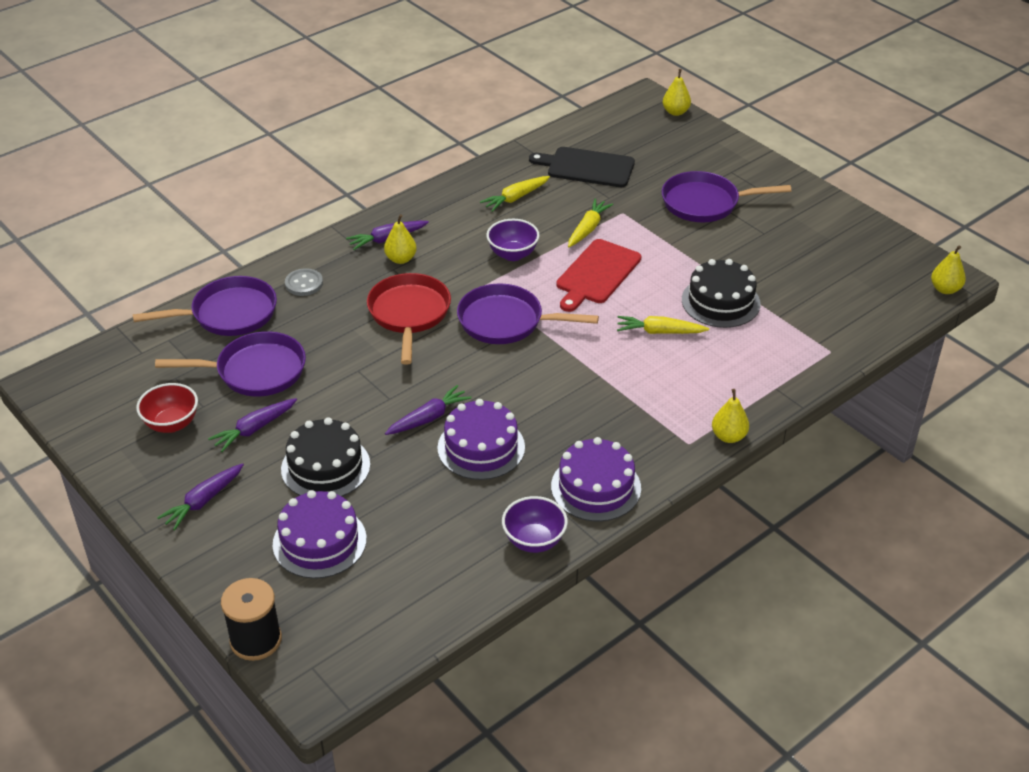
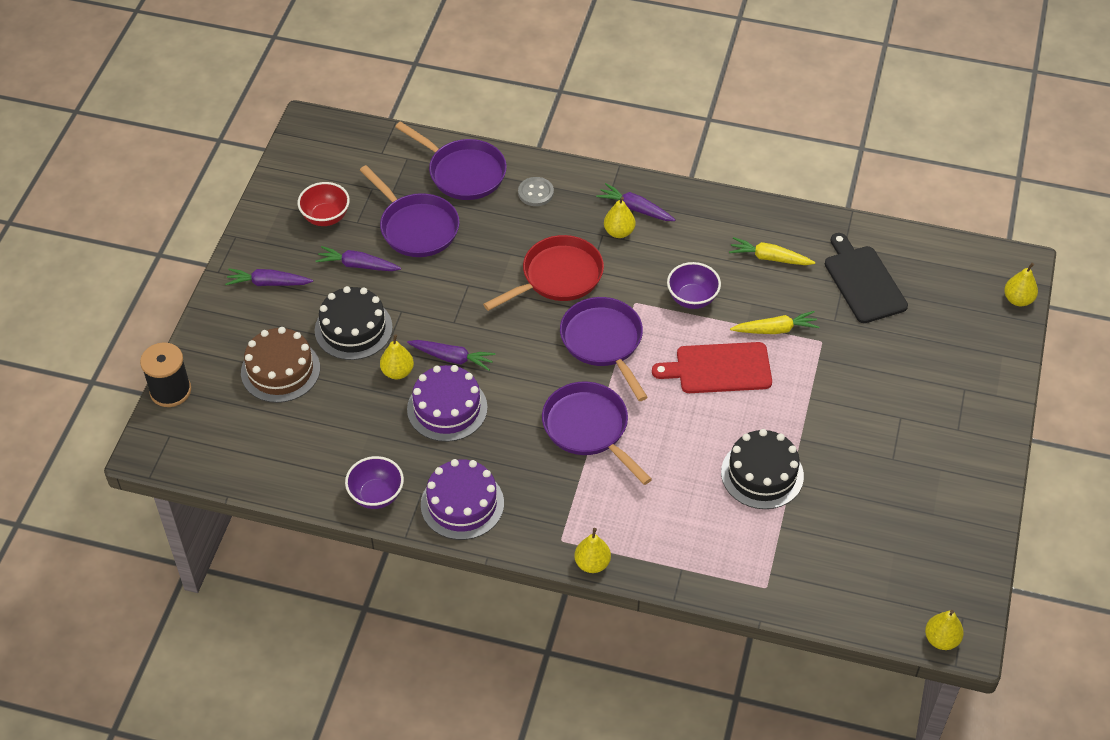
camera: 55 degrees right, 10 degrees up
purple cake [273,490,367,579] -> brown cake [241,327,320,403]
yellow carrot [617,316,709,334] -> none
purple pan [662,171,791,222] -> purple pan moved to [542,382,652,485]
none -> yellow pear [380,334,414,379]

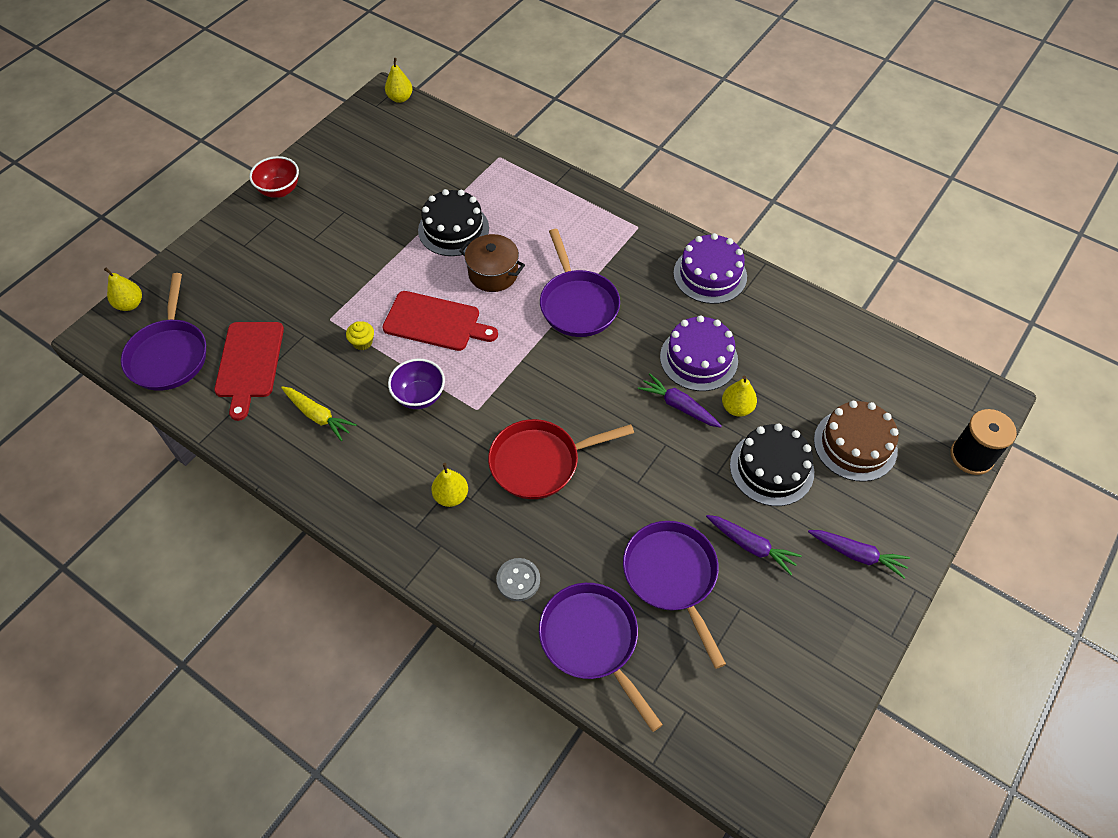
camera: 160 degrees left, 5 degrees up
red bowl [297,182,350,226] -> red bowl moved to [249,156,299,198]
purple bowl [345,456,404,509] -> none
purple pan [560,297,648,401] -> purple pan moved to [121,273,206,391]
yellow pear [575,528,611,573] -> none
purple carrot [596,183,676,221] -> none
yellow carrot [730,311,819,334] -> yellow cupcake [346,321,374,350]
black cutting board [825,233,908,323] -> red cutting board [214,322,284,421]
none -> brown pot [459,234,525,292]

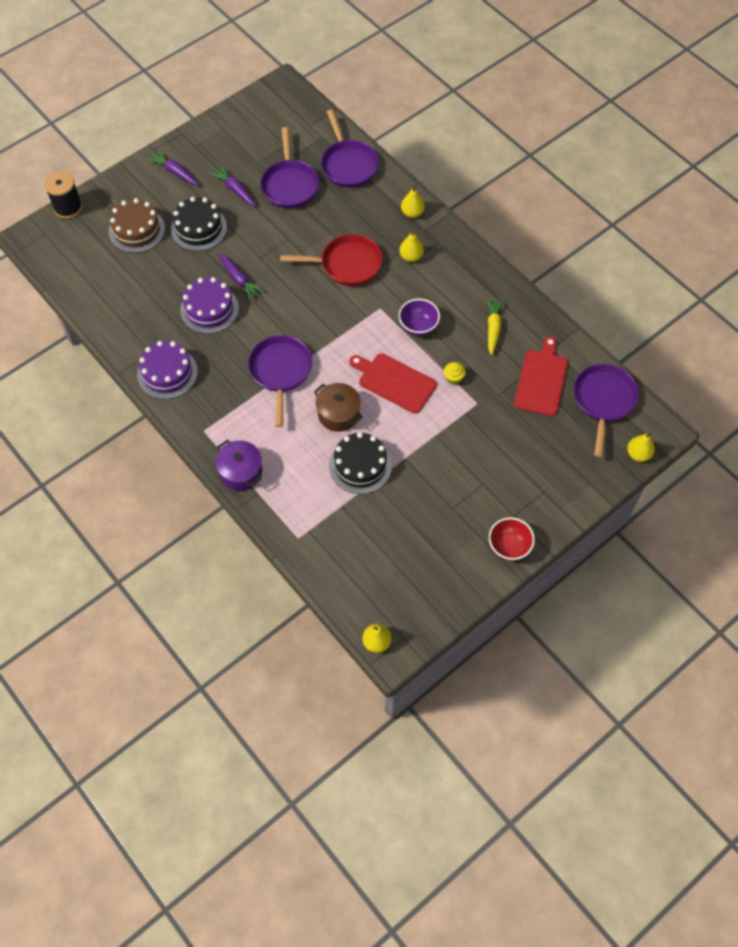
camera: 165 degrees left, 5 degrees up
yellow carrot [281,386,357,441] -> yellow carrot turned 45 degrees clockwise [487,298,503,355]
grey button [496,558,540,601] -> none
yellow pear [722,376,757,417] -> yellow pear moved to [401,185,425,218]
none -> purple pot [215,440,262,490]

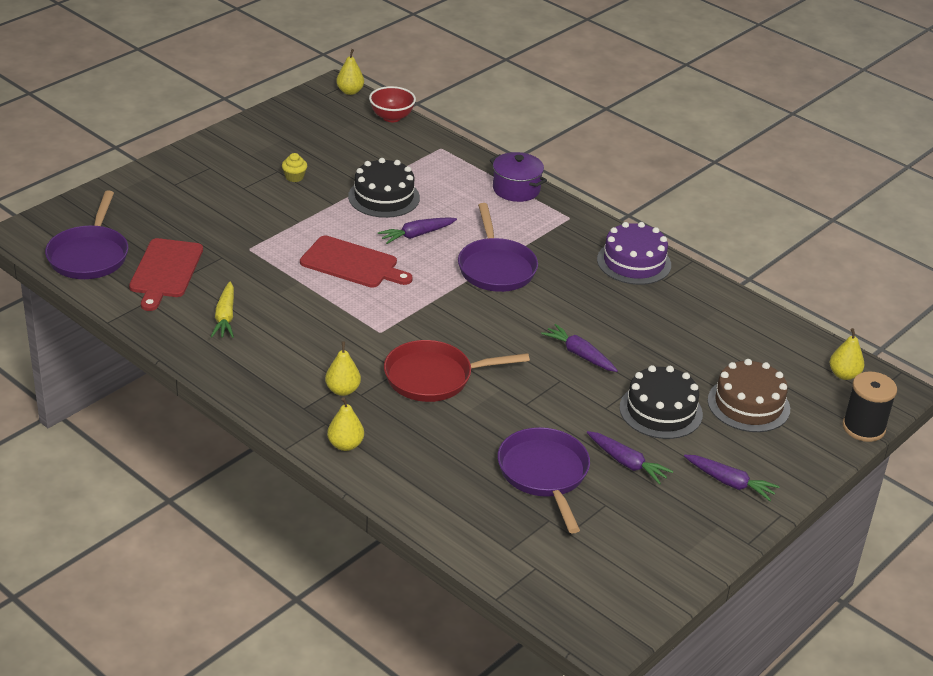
camera: 170 degrees right, 25 degrees down
purple cake [180,277,239,334] -> none
brown pot [314,383,363,432] -> purple carrot [378,217,457,244]
purple pan [321,110,379,188] -> none
purple bowl [399,298,440,336] -> none
yellow cupcake [444,362,466,385] -> yellow cupcake moved to [282,153,307,182]
red bowl [489,517,535,561] -> red bowl moved to [369,86,416,122]
yellow pear [627,432,655,462] -> yellow pear moved to [830,328,864,380]

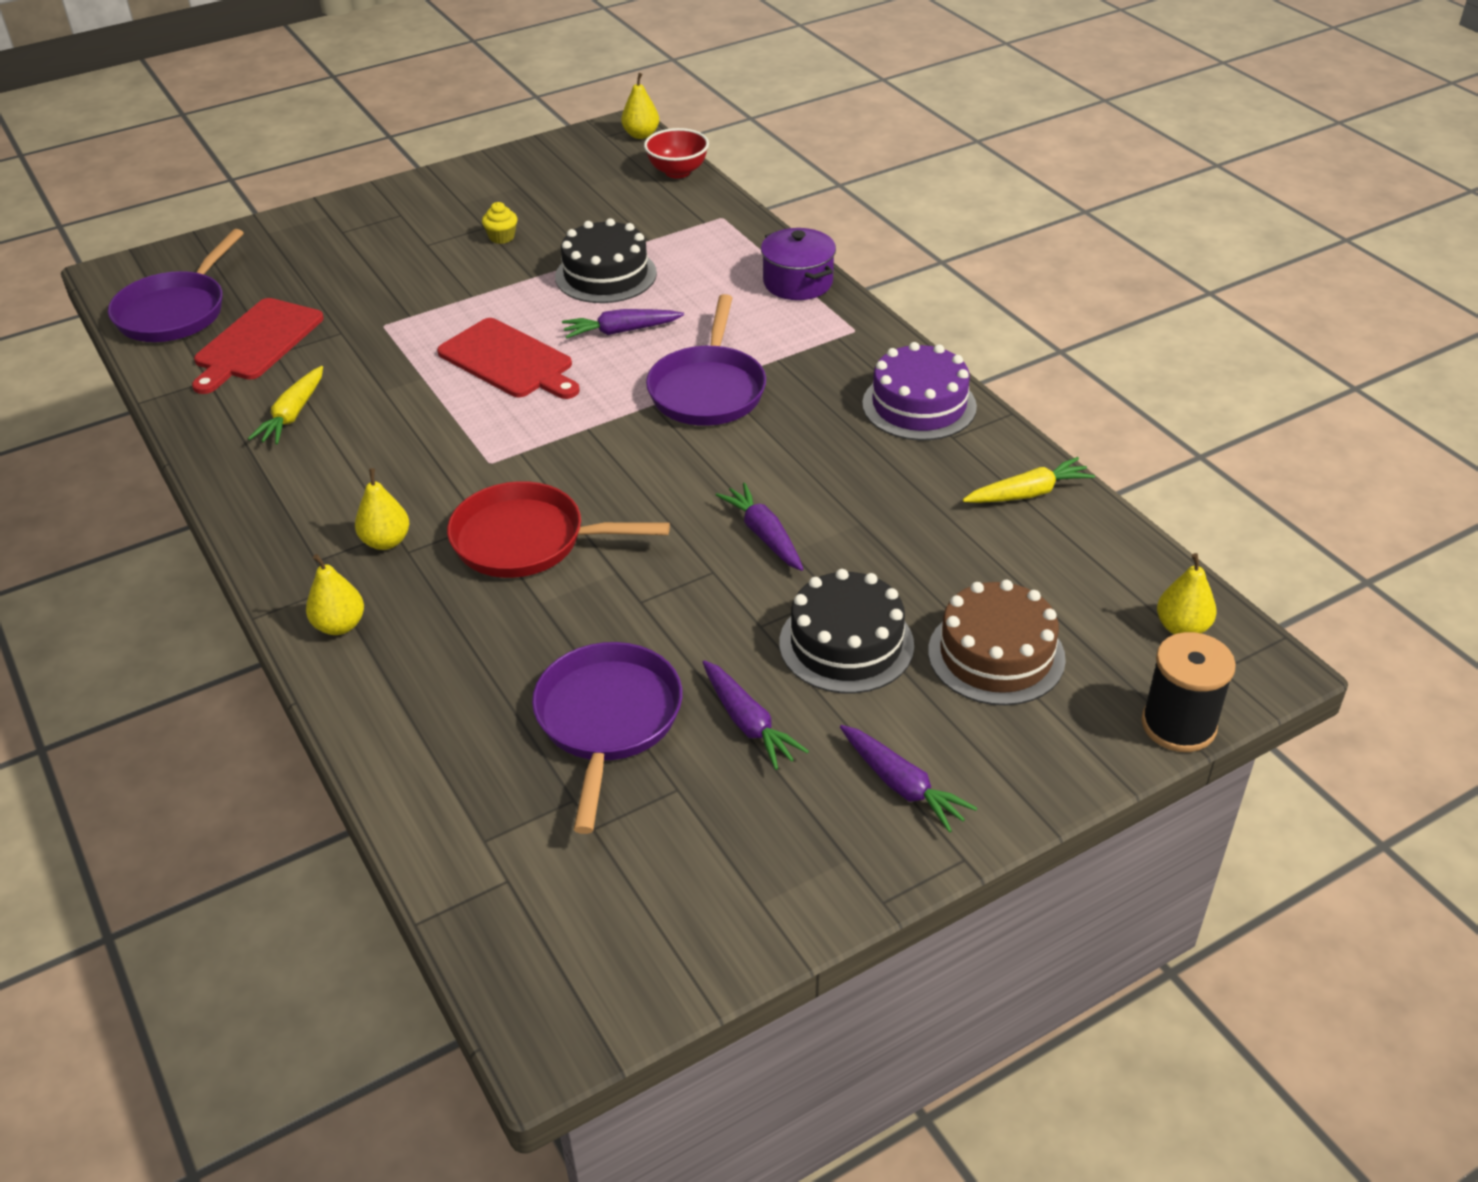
camera: 20 degrees right, 5 degrees up
none -> yellow carrot [963,457,1095,503]

